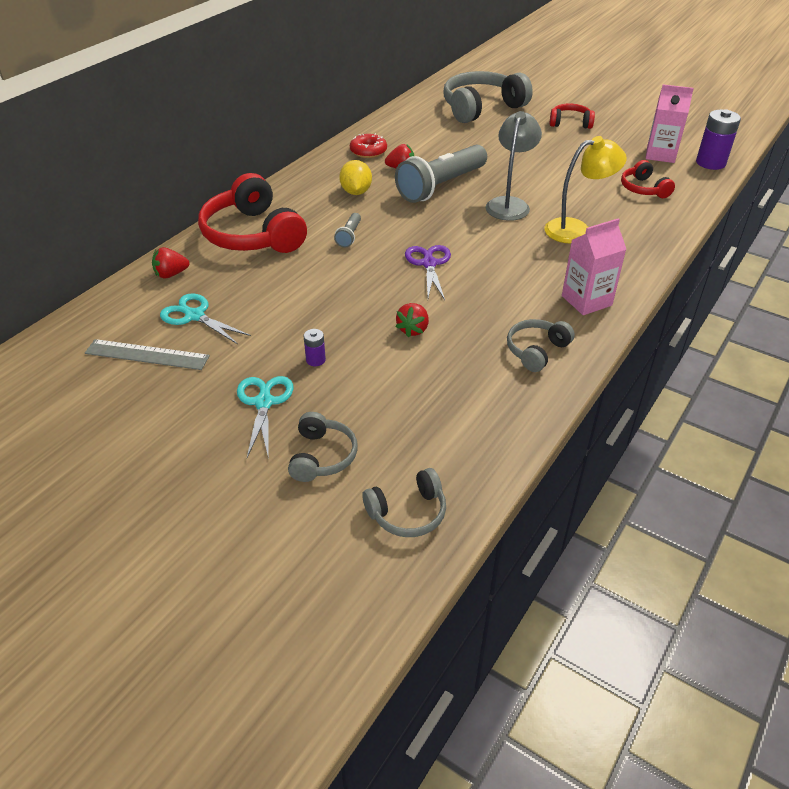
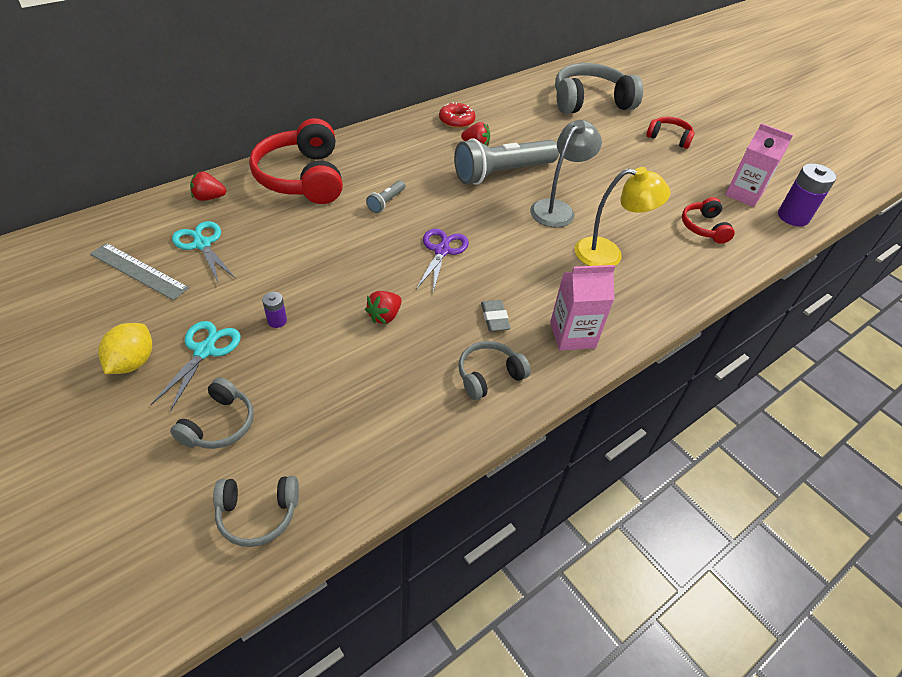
camera: 15 degrees right, 5 degrees up
yellow lemon [339,160,372,195] -> yellow lemon moved to [98,323,152,374]
none -> grey eraser [481,300,511,331]

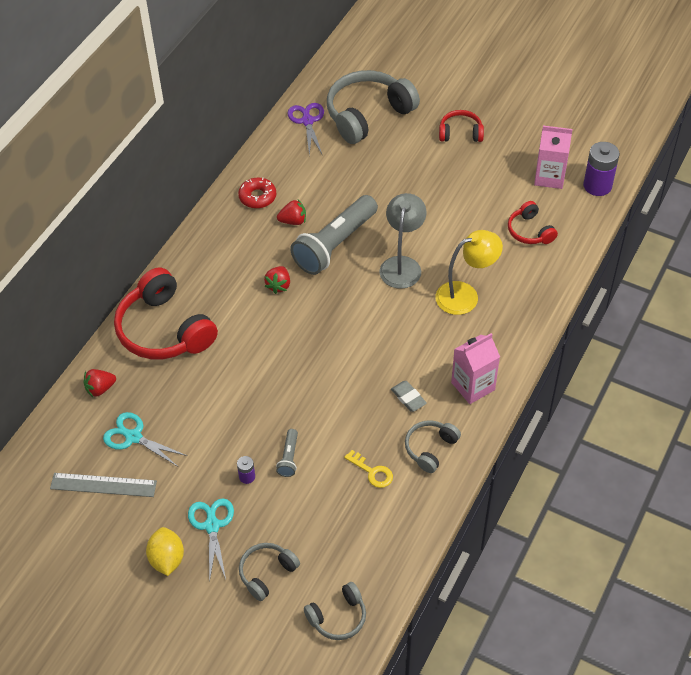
camera: 20 degrees left, 5 degrees up
grey headphones [170,377,254,449] -> grey headphones turned 135 degrees counterclockwise [239,543,300,601]
red strawberry [365,291,402,324] -> red strawberry moved to [264,266,290,294]
grey flashlight [366,180,405,213] -> grey flashlight moved to [276,429,298,477]
purple scissors [416,229,469,292] -> purple scissors moved to [288,103,324,156]
none -> yellow key [344,450,393,488]

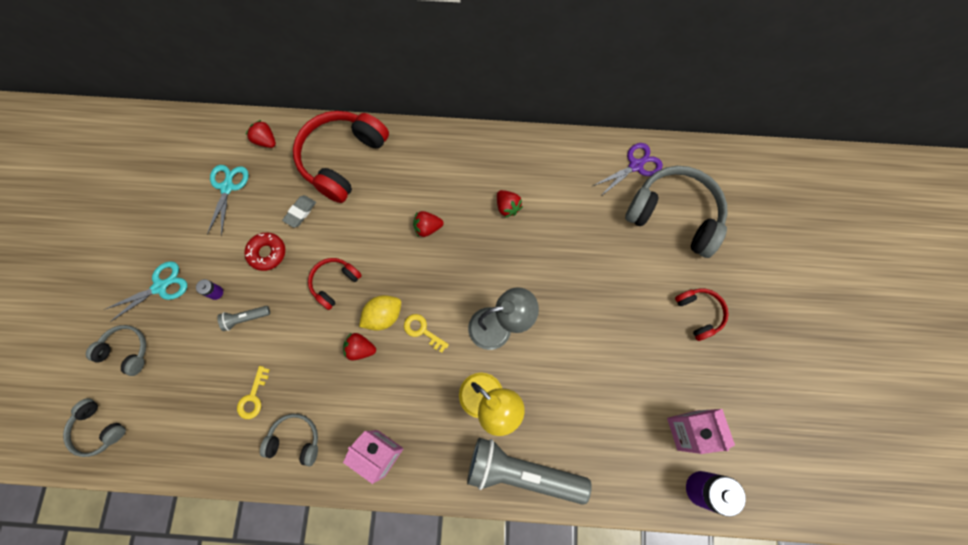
camera: 65 degrees right, 20 degrees up
grey ruler [50,473,157,497] -> none
yellow lemon [146,527,184,576] -> yellow lemon moved to [359,295,401,331]
red donut [238,177,276,209] -> red donut moved to [244,232,285,271]
grey flashlight [290,195,378,275] -> grey flashlight moved to [467,438,592,505]
grey eraser [391,381,427,412] -> grey eraser moved to [282,195,316,228]
red headphones [508,201,558,244] -> red headphones moved to [308,258,362,310]
none -> red strawberry [343,333,376,360]
none -> yellow key [404,314,449,353]

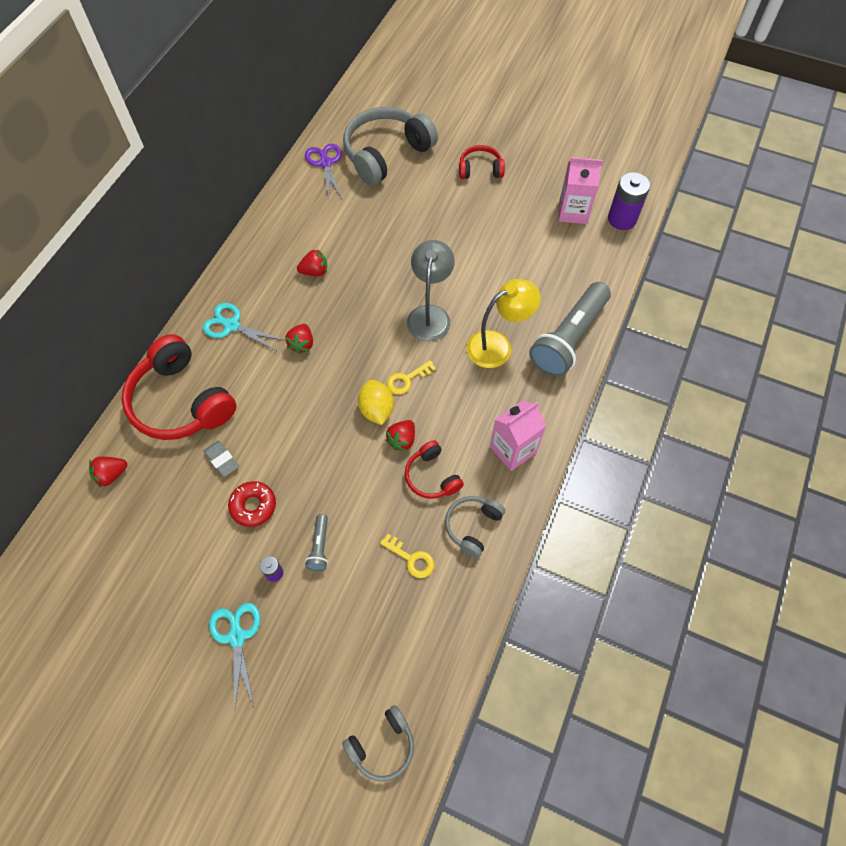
camera: 70 degrees left, 10 degrees down
grey headphones [86,325,146,376] -> none
turquoise scissors [207,165,249,236] -> turquoise scissors moved to [202,303,285,351]
red headphones [308,258,362,310] -> red headphones moved to [405,440,464,499]

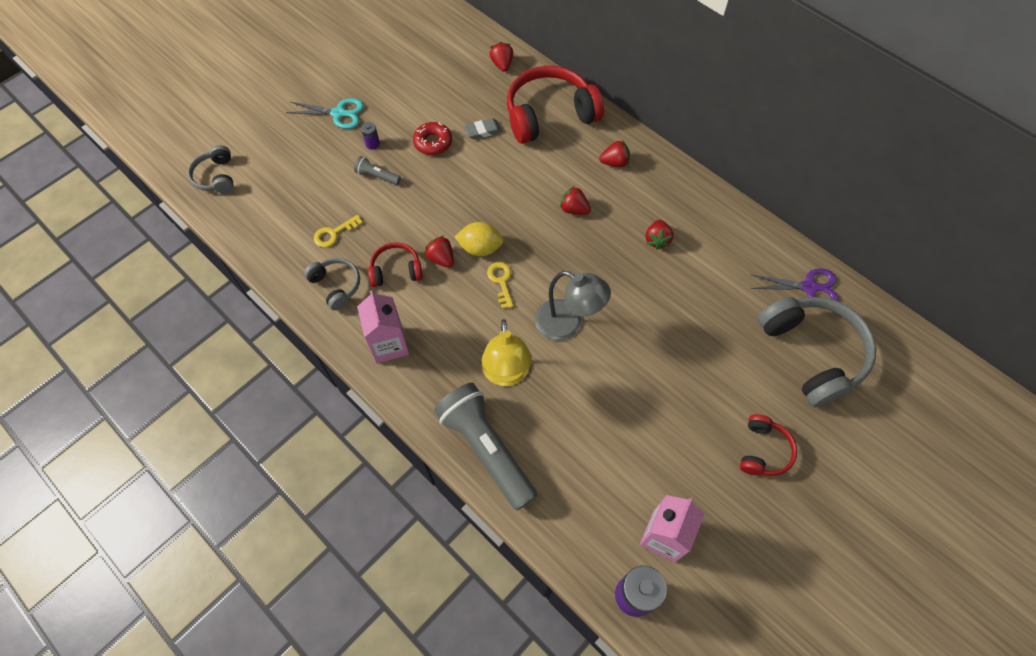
camera: 110 degrees right, 0 degrees up
turquoise scissors [202,303,285,351] -> red strawberry [599,140,630,167]

